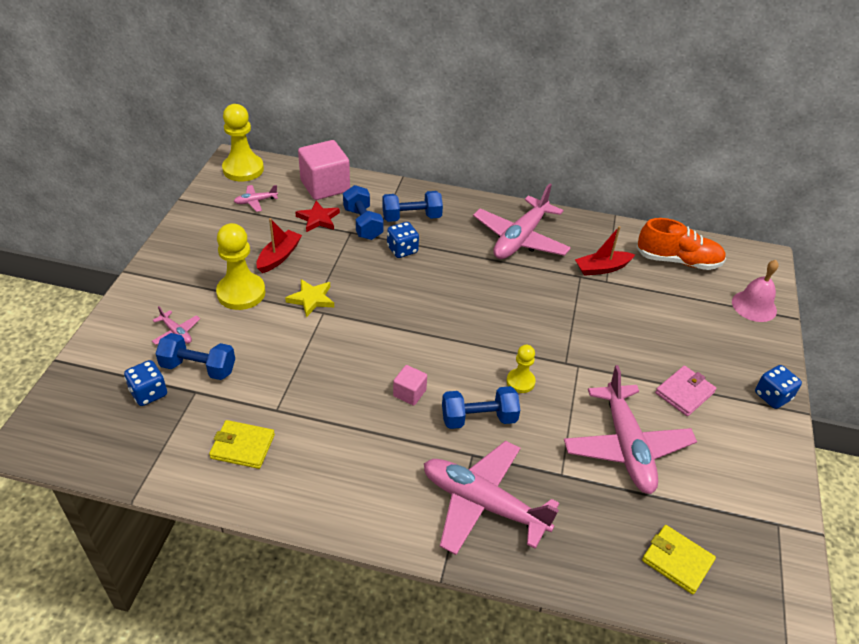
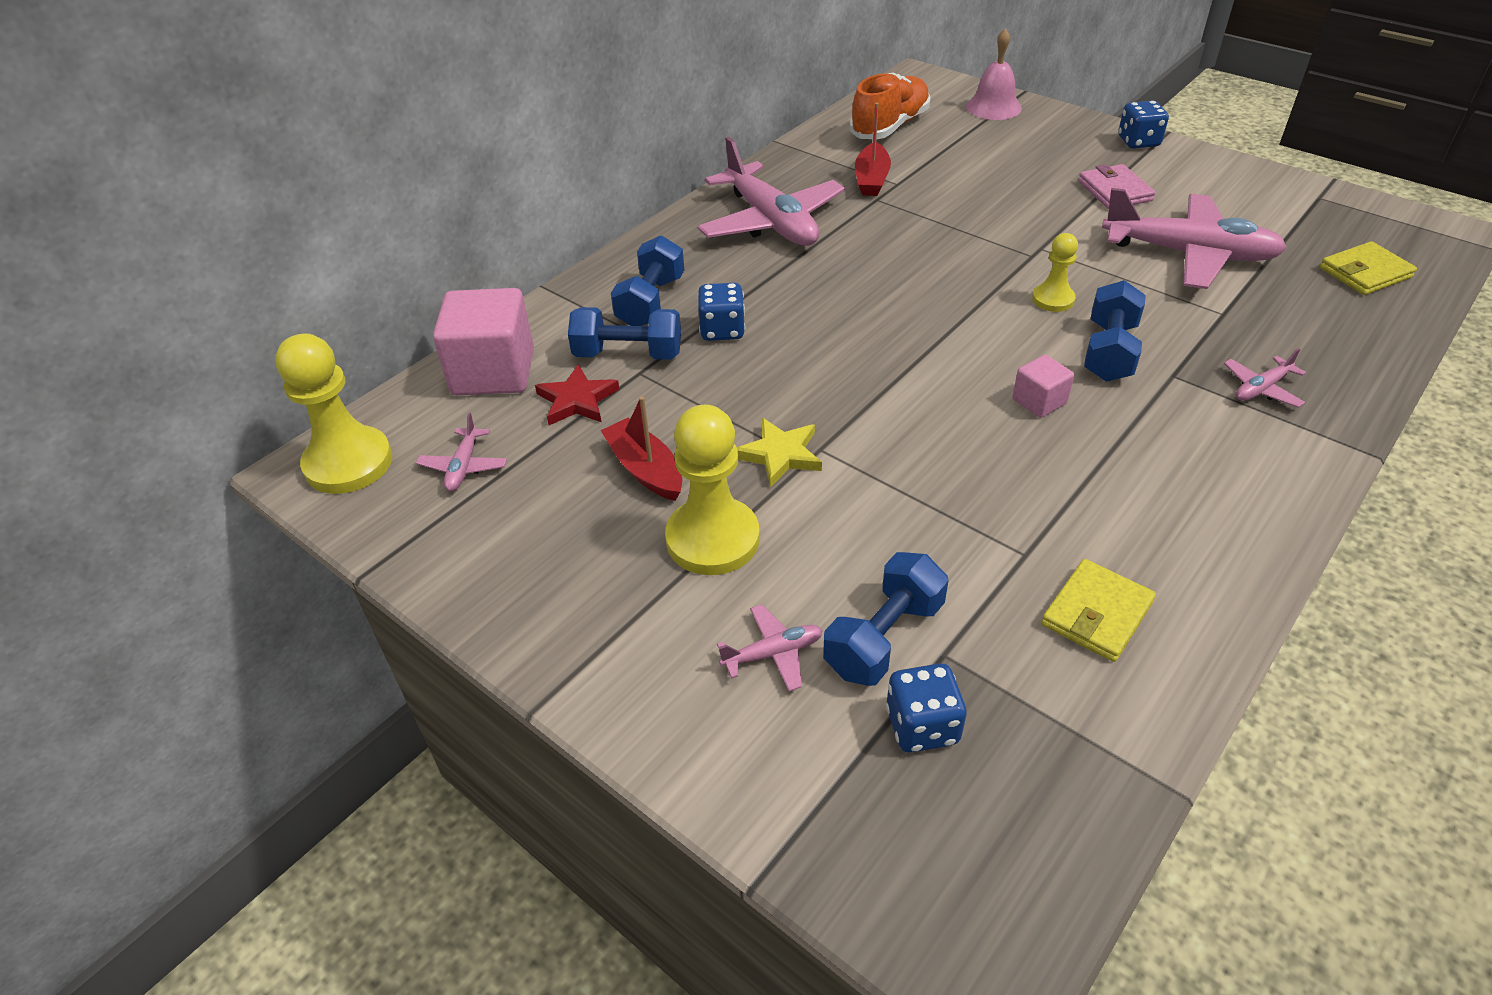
camera: 60 degrees left, 0 degrees up
pink plane [424,441,559,555] -> pink plane [1224,348,1306,408], size x0.43

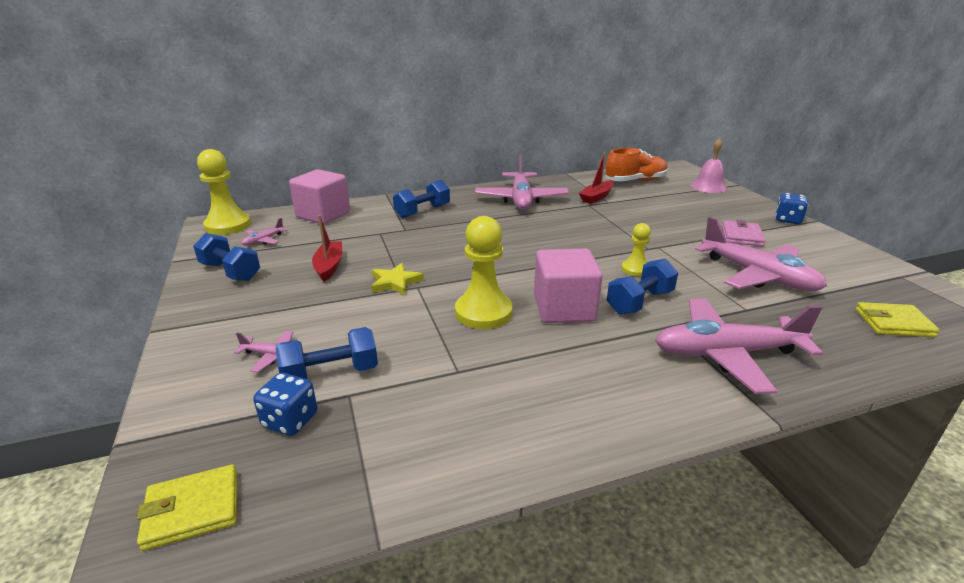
camera: 30 degrees right, 15 degrees down
red star [535,364,620,425] -> none
blue dumbbell [568,307,681,360] -> blue dumbbell moved to [193,233,260,281]
yellow pawn [665,405,760,575] -> yellow pawn moved to [455,216,513,329]
blue dice [697,283,745,341] -> none
pink cube [1012,355,1074,418] -> pink cube [534,249,603,323], size x2.00
yellow wallet [1041,559,1156,662] -> yellow wallet moved to [137,464,237,551]
pink plane [1224,348,1306,408] -> pink plane [655,298,823,394], size x2.31

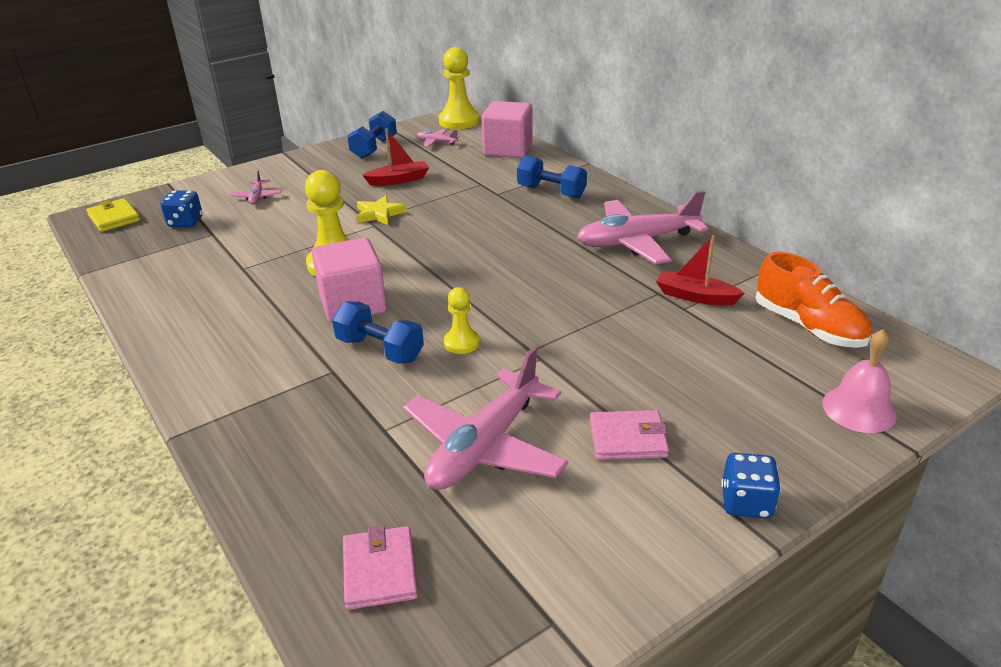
camera: 75 degrees right, 5 degrees up
blue dumbbell [276,327,378,379] -> none
pink plane [655,298,823,394] -> none
yellow wallet [855,302,940,337] -> pink wallet [343,526,418,610]

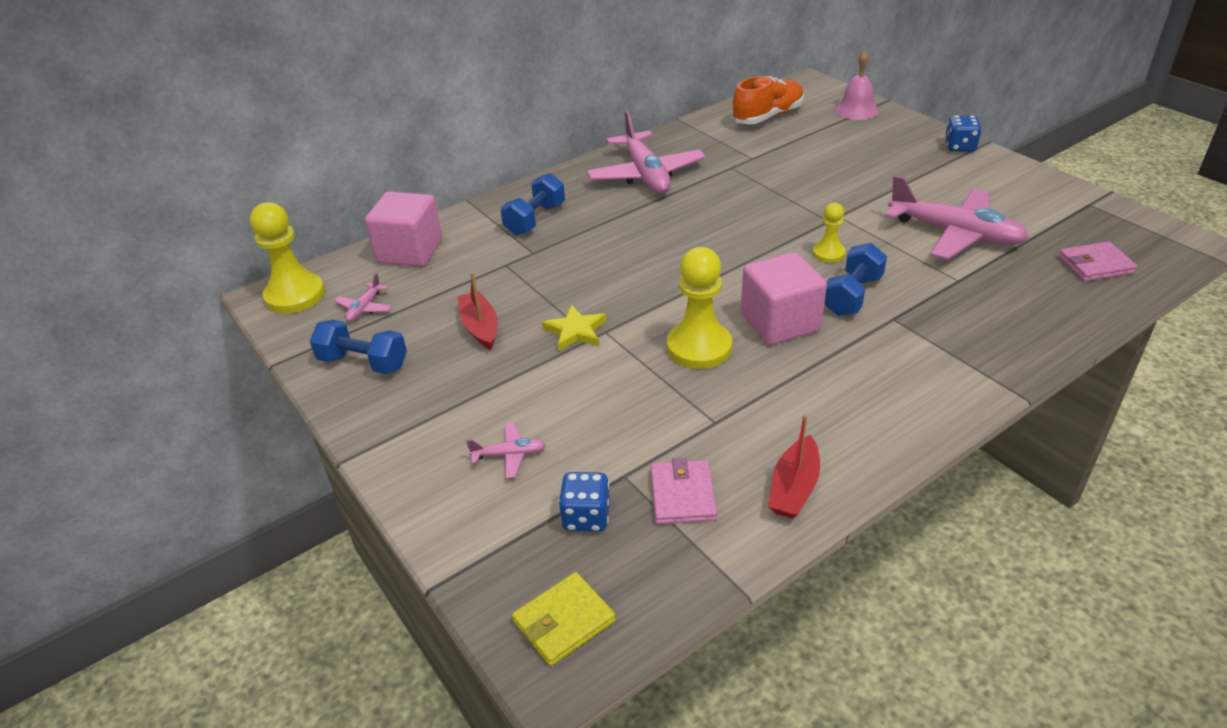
camera: 90 degrees left, 5 degrees up
pink wallet [590,410,669,460] -> pink wallet moved to [650,458,717,524]
red boat [656,235,745,305] -> red boat moved to [768,414,820,518]

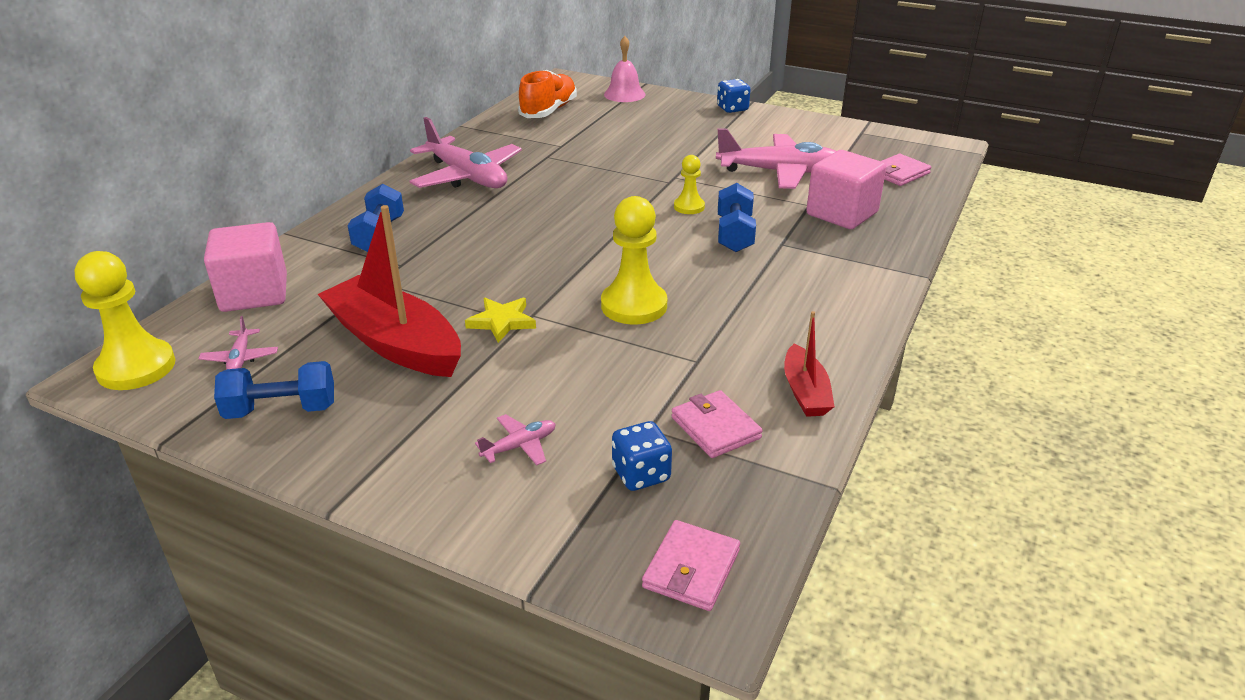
camera: 30 degrees left, 5 degrees down
red boat [457,272,498,350] -> red boat [318,205,461,377], size x1.93
yellow wallet [512,572,616,666] -> pink wallet [642,520,740,611]
pink cube [741,252,827,345] -> pink cube moved to [806,150,886,229]

